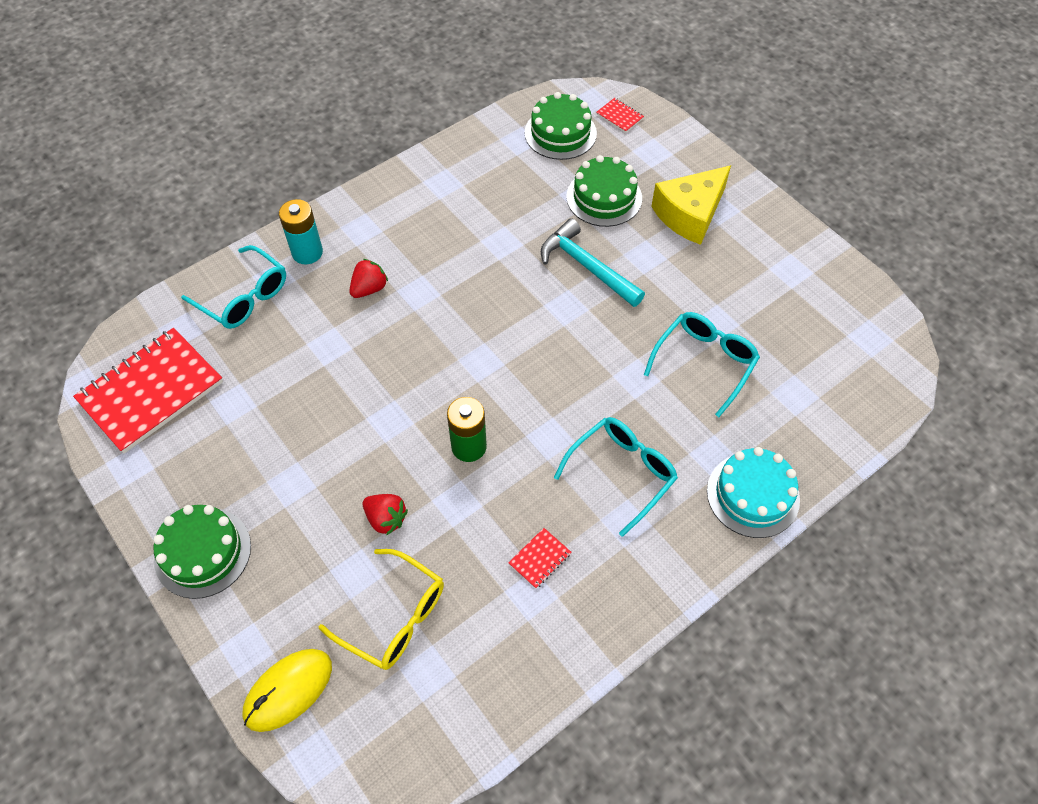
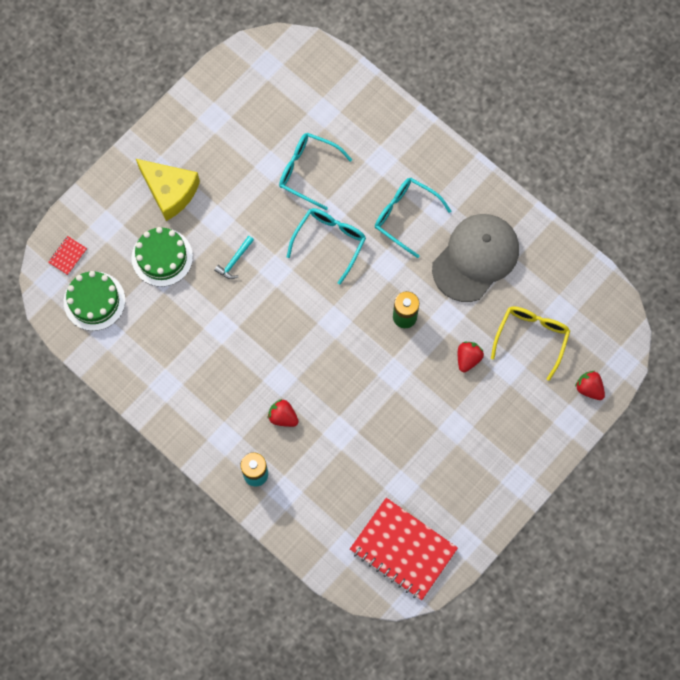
camera: 100 degrees left, 15 degrees up
green cake [153,505,251,599] -> none
turquoise glasses [181,245,286,329] -> turquoise glasses moved to [287,208,366,285]
yellow mouse [243,649,332,732] -> red strawberry [575,371,605,400]
red notebook [509,528,571,589] -> grey cap [432,214,519,302]
turquoise hammer [541,218,645,307] -> turquoise hammer [214,236,254,279], size x0.55
turquoise cake [707,447,800,538] -> none

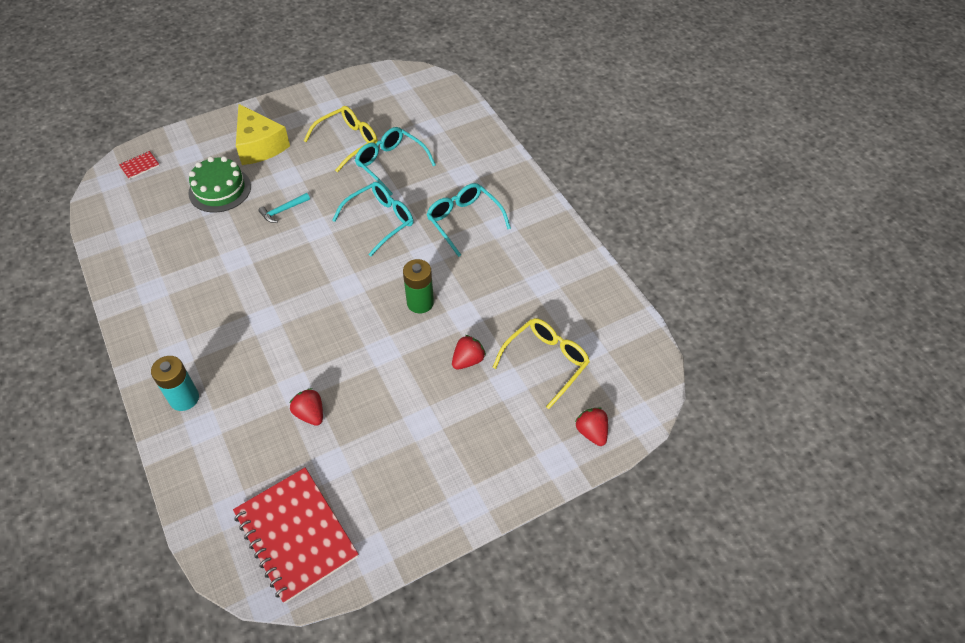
camera: 20 degrees right, 20 degrees down
green cake [64,271,125,331] -> none
red strawberry [268,399,299,427] -> red strawberry moved to [290,388,323,426]
grey cap [432,214,519,302] -> none
none -> yellow glasses [304,106,378,172]

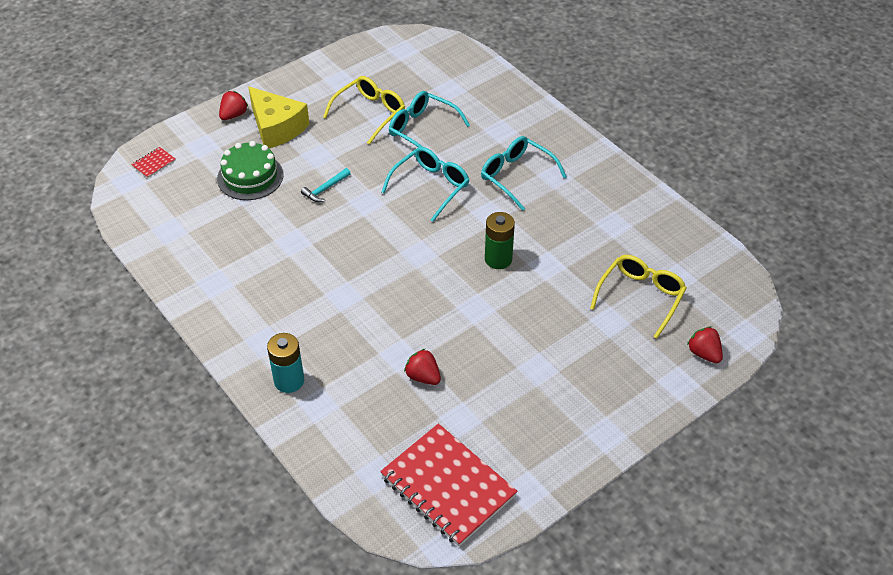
camera: 10 degrees left, 5 degrees down
red strawberry [452,335,486,369] -> red strawberry moved to [219,91,248,120]

